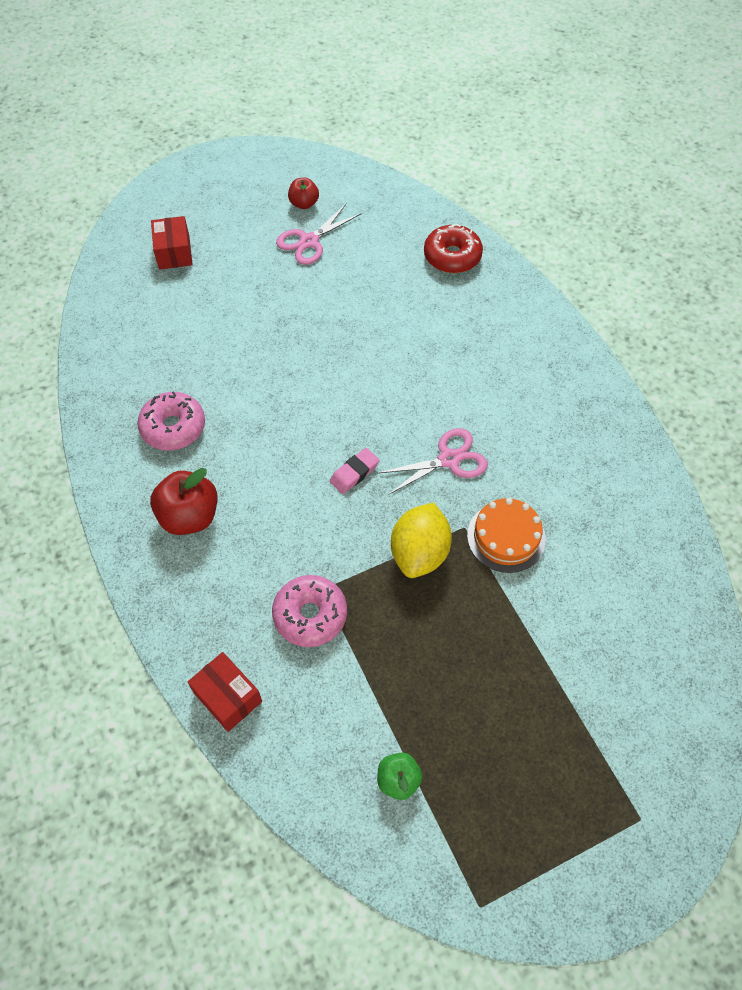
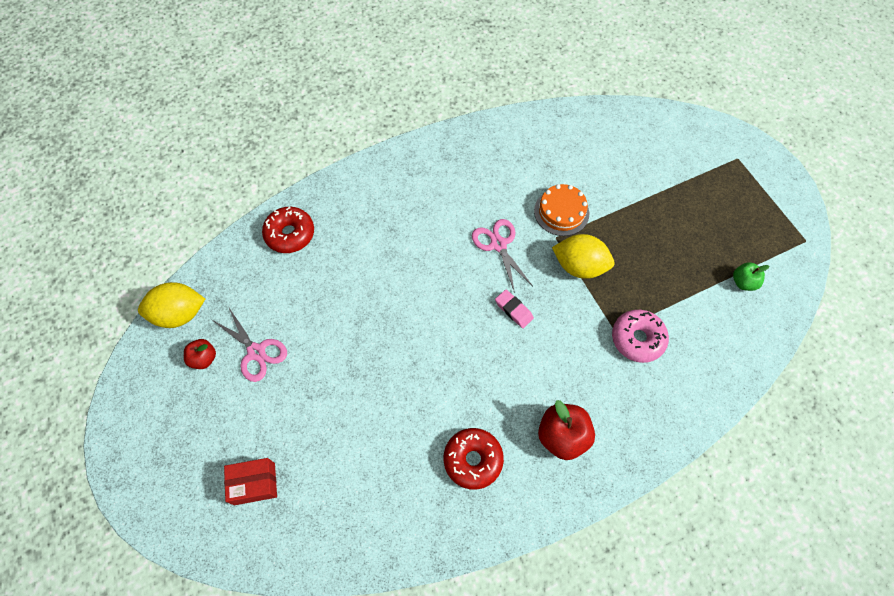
camera: 90 degrees left, 5 degrees up
pink donut [137,391,205,451] -> red donut [444,428,504,490]
red box [188,652,262,732] -> none
none -> yellow lemon [138,282,205,328]

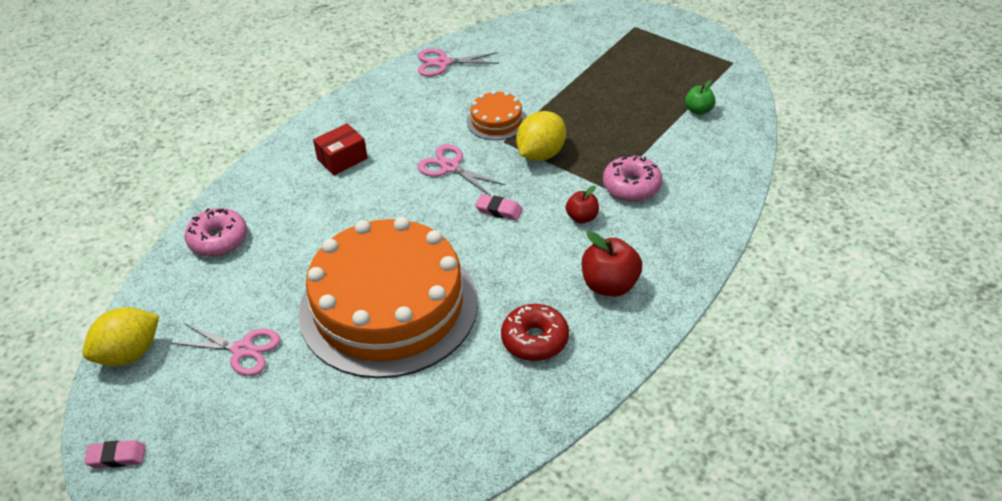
camera: 25 degrees left, 20 degrees down
red apple [184,339,216,369] -> red apple moved to [566,186,599,223]
red box [224,458,277,505] -> red box moved to [313,123,367,175]
red donut [262,206,314,253] -> pink donut [185,208,247,257]
yellow lemon [552,234,614,279] -> yellow lemon turned 45 degrees counterclockwise [516,111,566,161]
none -> pink eraser [84,440,146,468]
none -> orange cake [299,217,478,378]
none -> pink scissors [418,48,499,77]

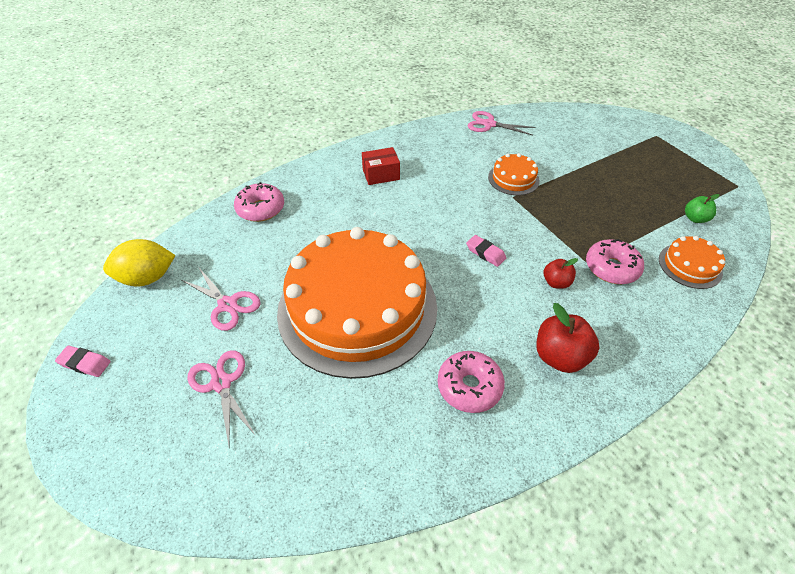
camera: 20 degrees right, 5 degrees up
pink scissors [417,144,506,196] -> pink scissors moved to [187,350,256,445]
red donut [501,304,569,361] -> pink donut [438,351,505,413]
yellow lemon [516,111,566,161] -> none
none -> orange cake [659,236,725,289]

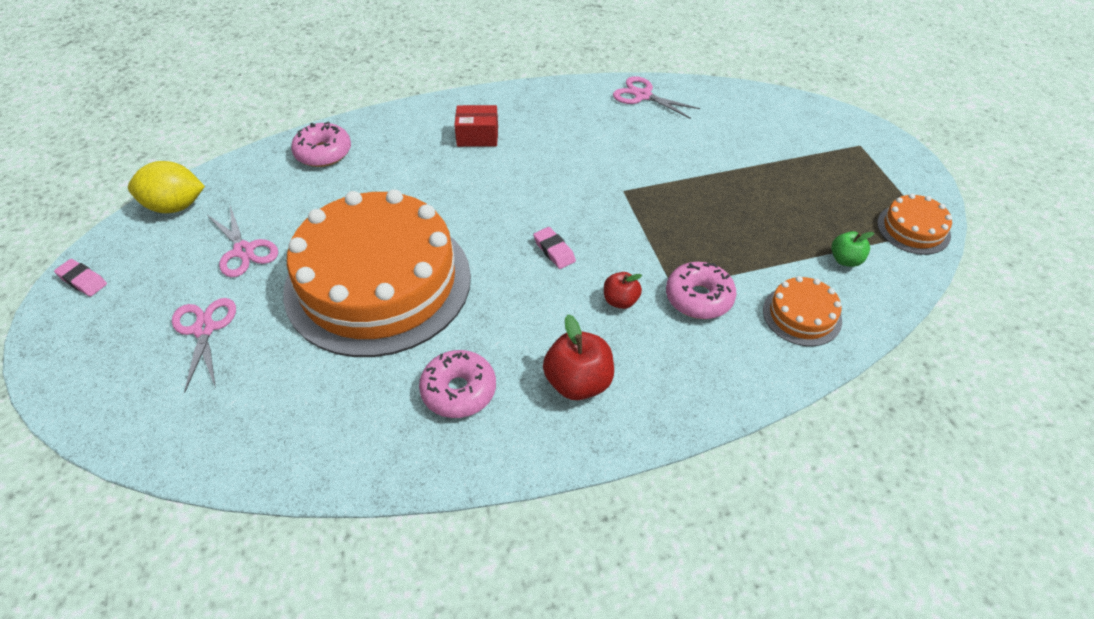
camera: 15 degrees right, 0 degrees up
orange cake [488,153,540,195] -> orange cake moved to [877,193,952,255]

